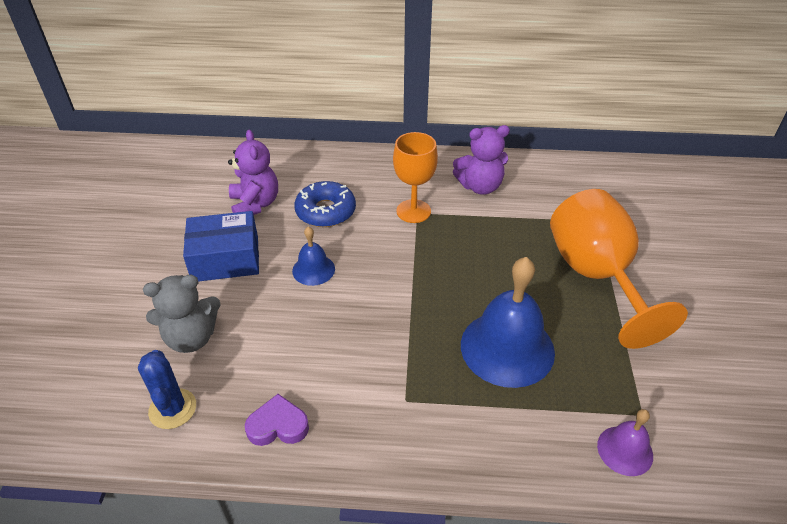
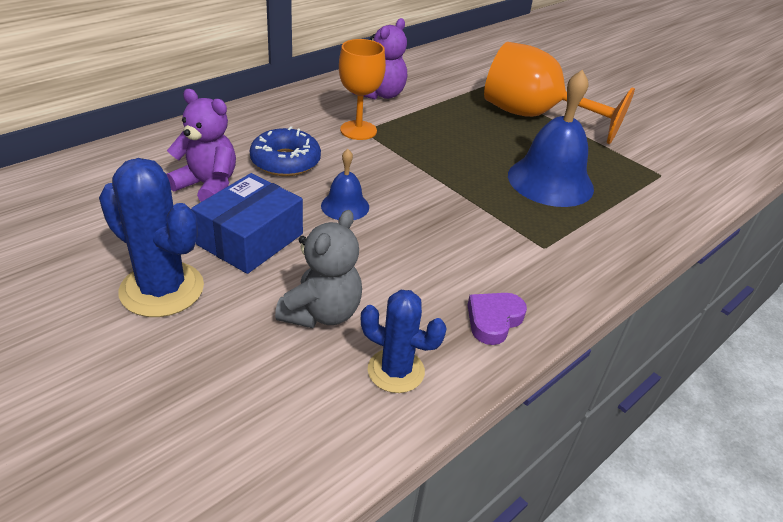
camera: 50 degrees left, 5 degrees down
purple bell [597,409,653,476] -> none
none -> blue cactus [99,158,204,317]

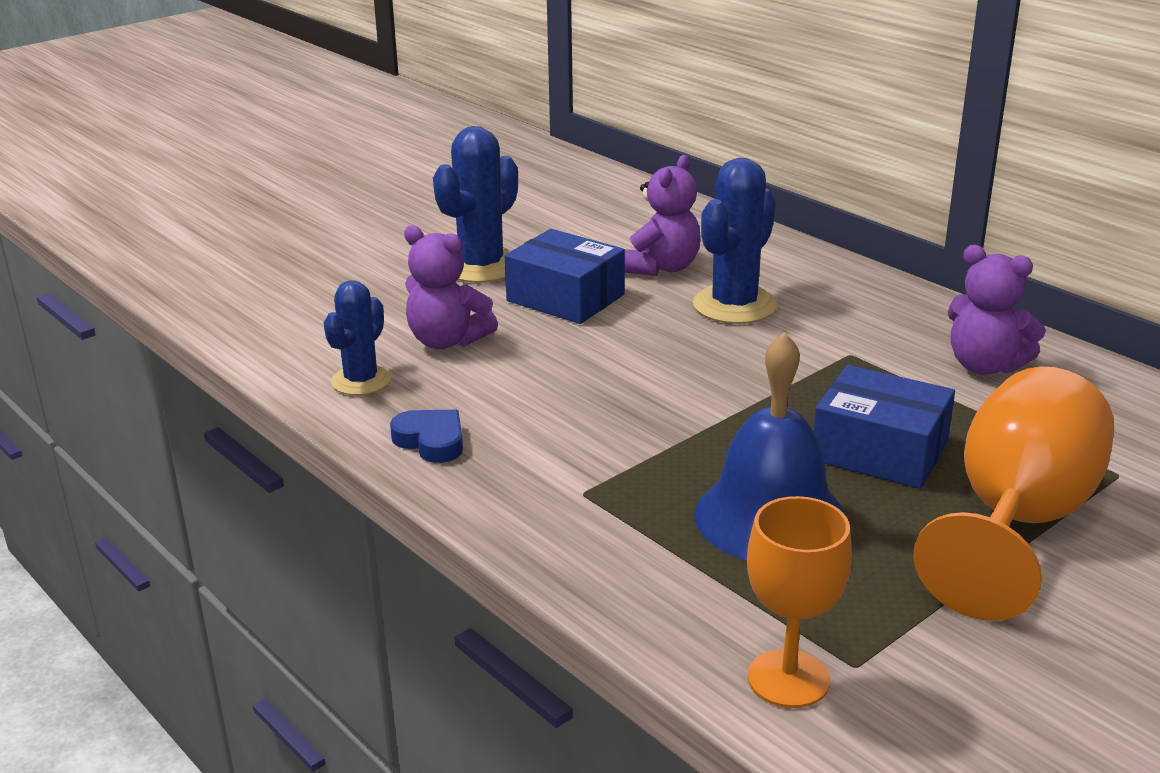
camera: 95 degrees right, 10 degrees down
blue donut [249,126,321,176] -> blue cactus [693,158,777,324]
grey teddy bear [275,210,362,328] -> purple teddy bear [404,225,498,349]
blue bell [321,149,369,220] -> none
orange goblet [339,39,386,140] -> orange goblet moved to [747,496,852,708]
purple heart [468,293,527,345] -> blue heart [390,410,463,463]
none -> blue box [813,365,955,489]

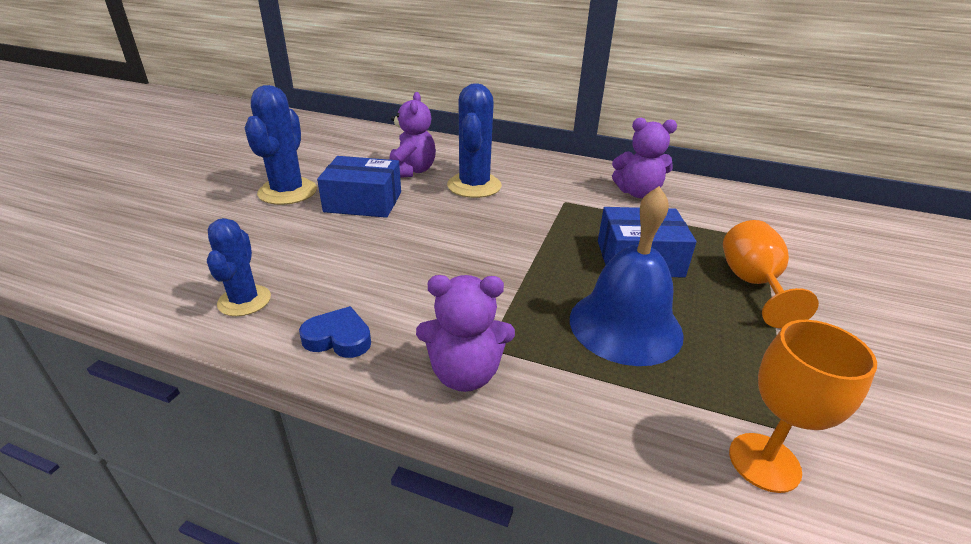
camera: 30 degrees left, 5 degrees up
purple teddy bear [404,225,498,349] -> purple teddy bear moved to [416,275,515,392]
orange goblet [913,367,1114,621] -> orange goblet [723,220,819,328], size x0.62

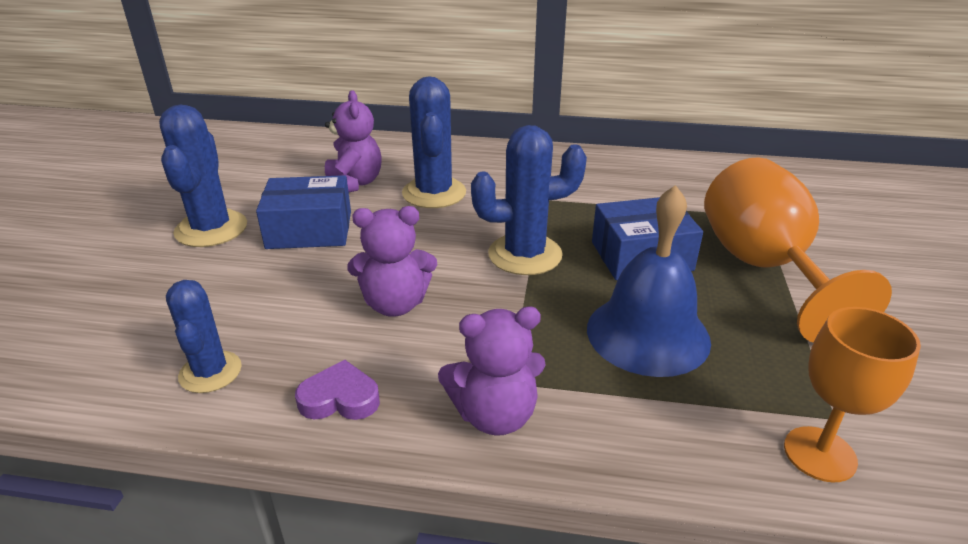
camera: 10 degrees left, 0 degrees up
blue heart [299,306,371,358] -> purple heart [295,360,380,420]
purple teddy bear [612,118,677,198] -> purple teddy bear moved to [347,206,437,317]
orange goblet [723,220,819,328] -> orange goblet [704,157,892,343], size x1.61
none -> blue cactus [471,125,587,275]

